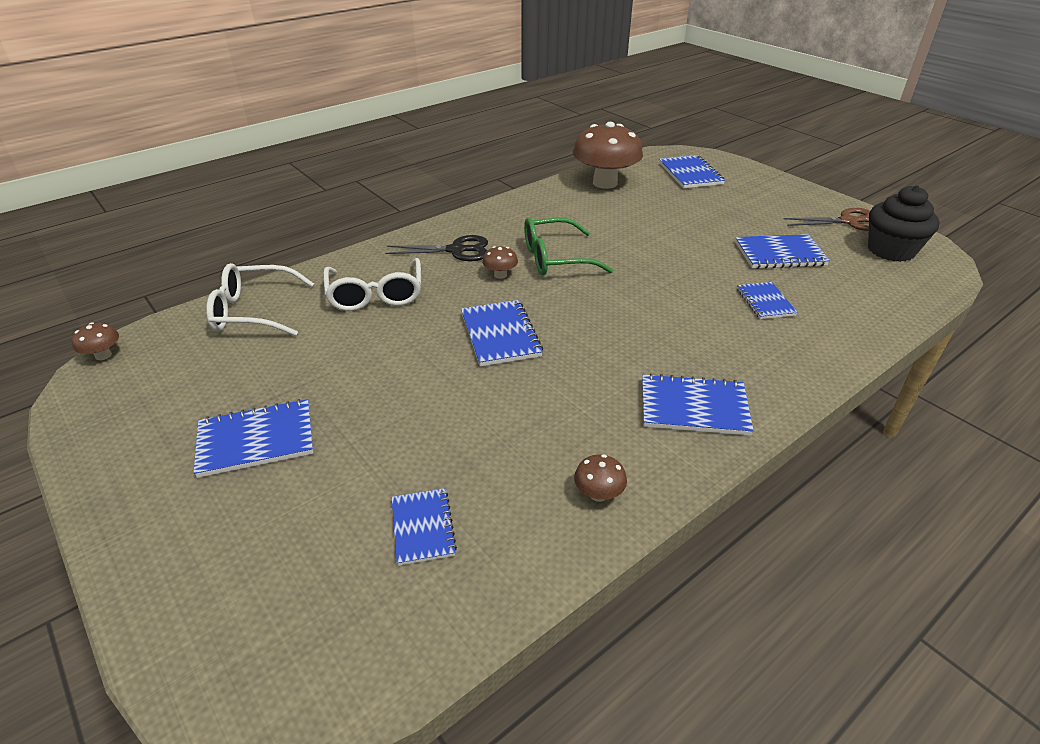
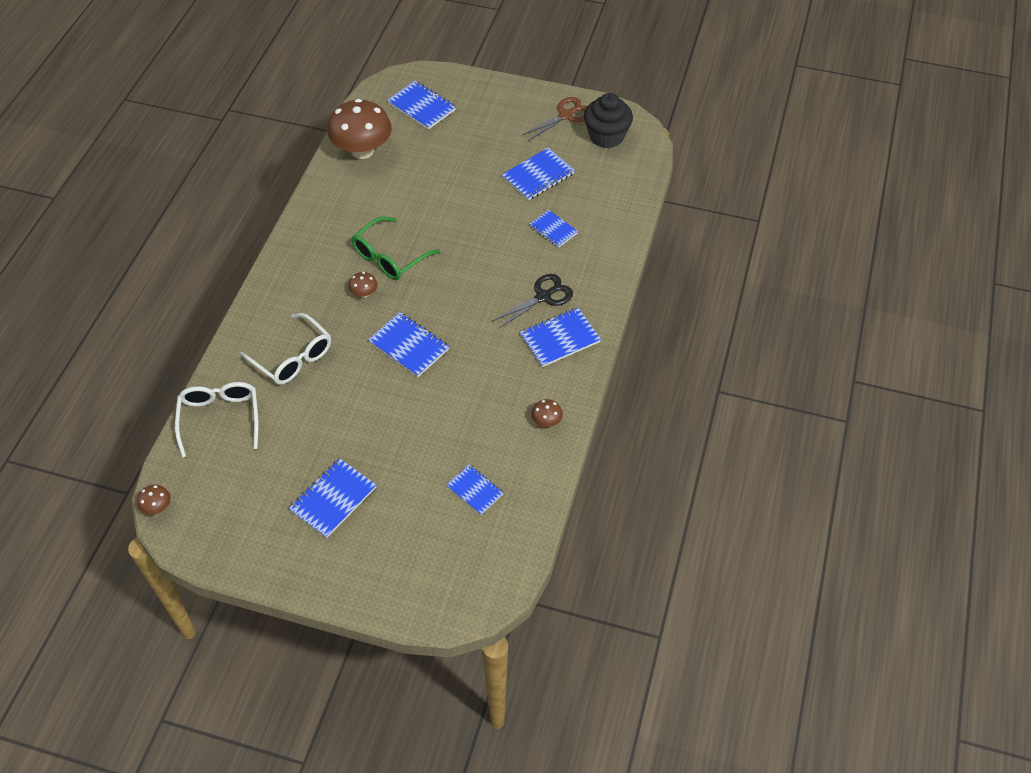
camera: 35 degrees left, 15 degrees up
white glasses [206,263,314,336] -> white glasses turned 120 degrees clockwise [175,382,258,458]
black scissors [385,235,488,261] -> black scissors moved to [492,274,573,329]

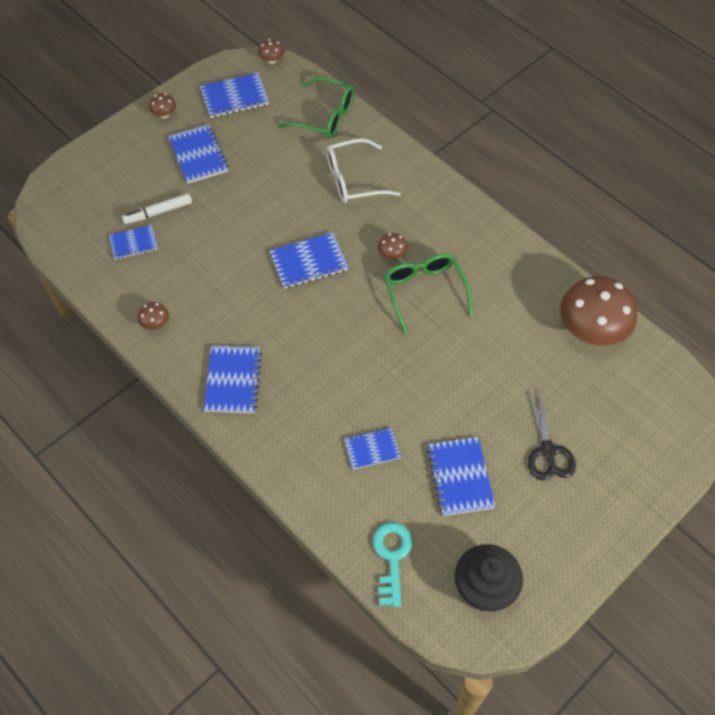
camera: 120 degrees right, 5 degrees up
white glasses [175,382,258,458] -> green glasses [278,77,354,138]
blue notebook [387,81,456,130] -> blue notebook moved to [200,73,269,118]
black scissors [492,274,573,329] -> black scissors moved to [528,388,576,480]
brown scissors [522,97,587,141] -> none
none -> white marker [122,193,192,225]
none -> brown mushroom [149,93,176,118]
none -> turquoise key [372,522,413,607]

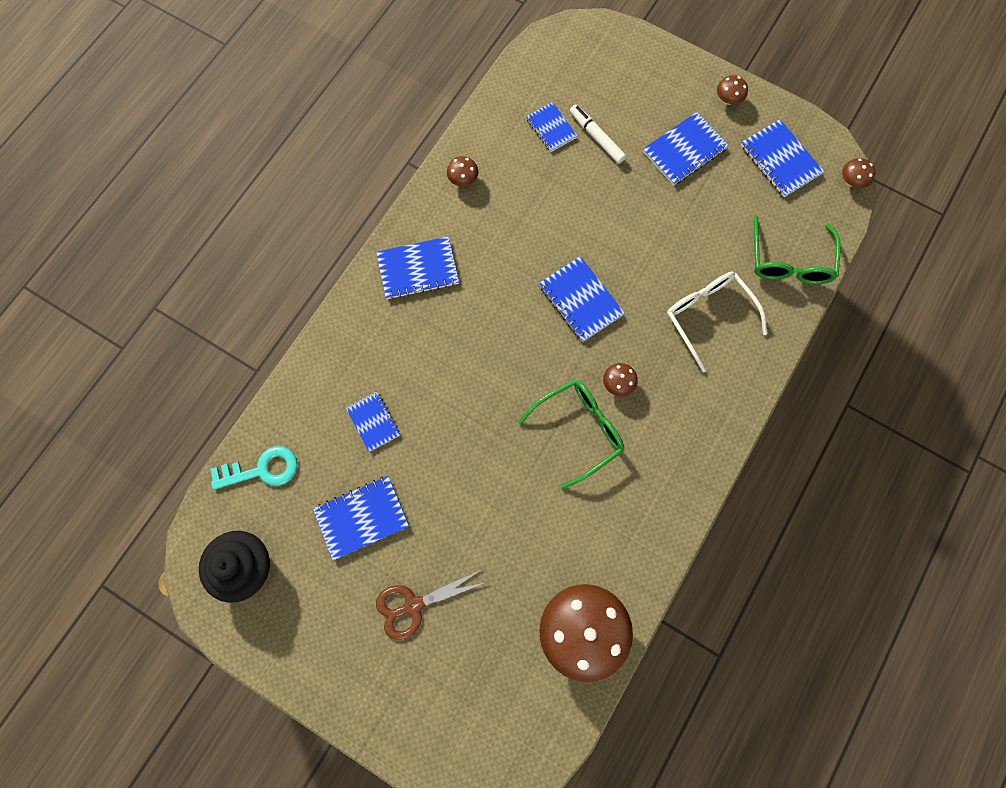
camera: 75 degrees right, 15 degrees up
black scissors [528,388,576,480] -> brown scissors [376,570,486,640]

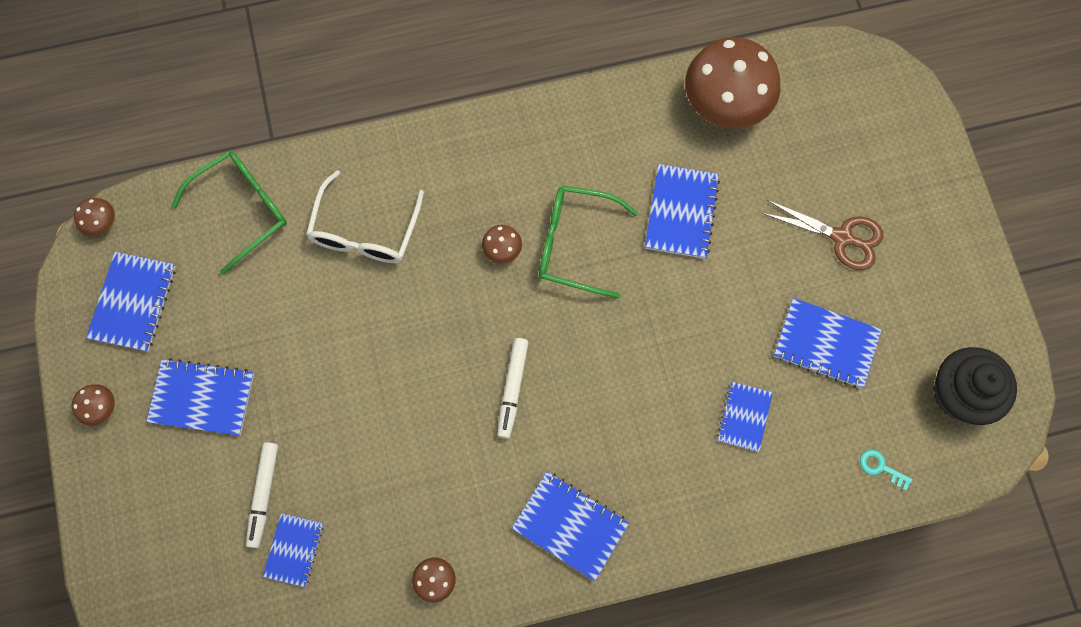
camera: 135 degrees left, 0 degrees up
turquoise key [210,446,297,490] -> turquoise key [860,450,913,491], size x0.53
blue notebook [539,256,625,342] -> blue notebook moved to [645,164,720,259]
none -> white marker [497,338,529,439]

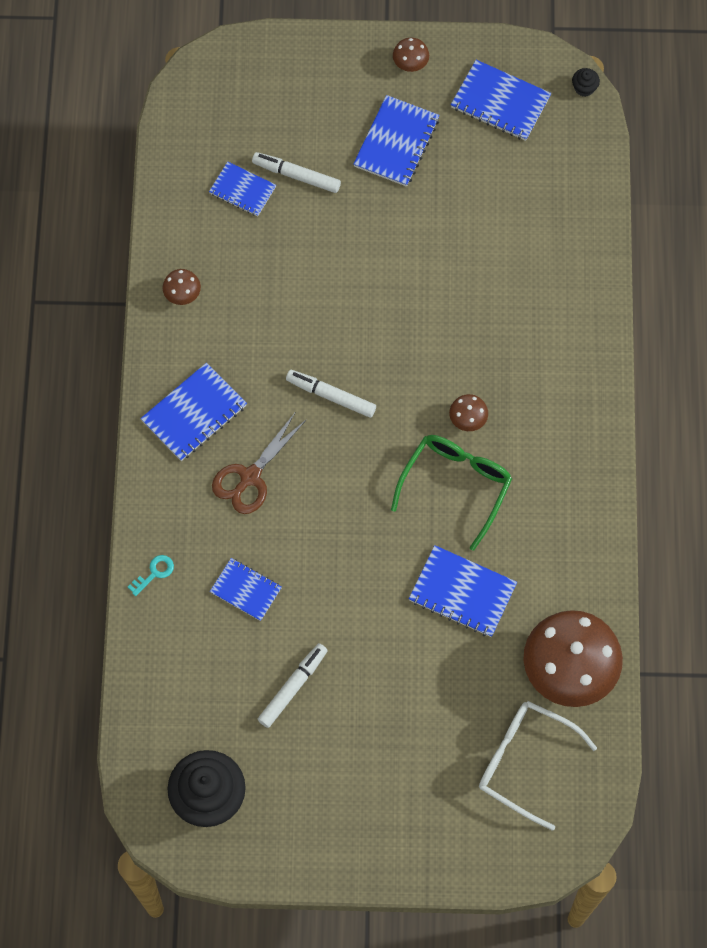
camera: 105 degrees right, 5 degrees down
brown mushroom [74,198,115,236] -> black cupcake [572,68,600,97]
green glasses [171,151,287,275] -> none
white glasses [306,170,424,263] -> white glasses moved to [479,701,597,831]
brown scissors [762,200,884,270] -> brown scissors moved to [212,413,307,514]
blue notebook [774,298,882,388] -> white marker [258,643,328,728]
turquoise key [860,450,913,491] -> turquoise key moved to [128,555,174,596]

